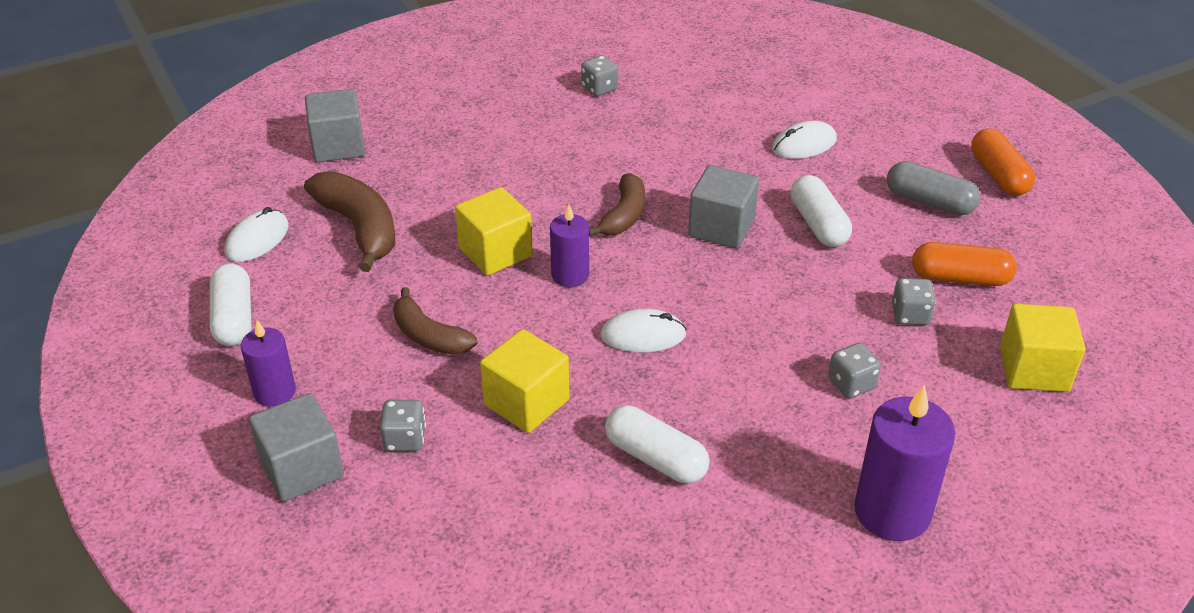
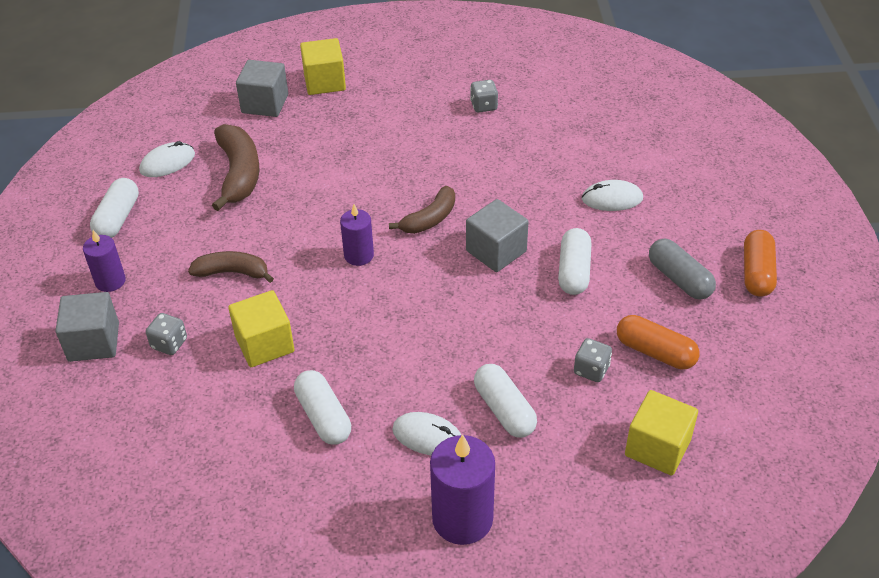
camera: 25 degrees right, 5 degrees up
brown banana [393,287,477,355] -> brown banana turned 120 degrees clockwise [188,251,274,283]
yellow cube [455,187,533,276] -> yellow cube moved to [300,38,346,95]
white mouse [600,309,687,352] -> white mouse moved to [392,412,461,455]
grey dice [828,343,881,398] -> white capsule [474,364,537,438]

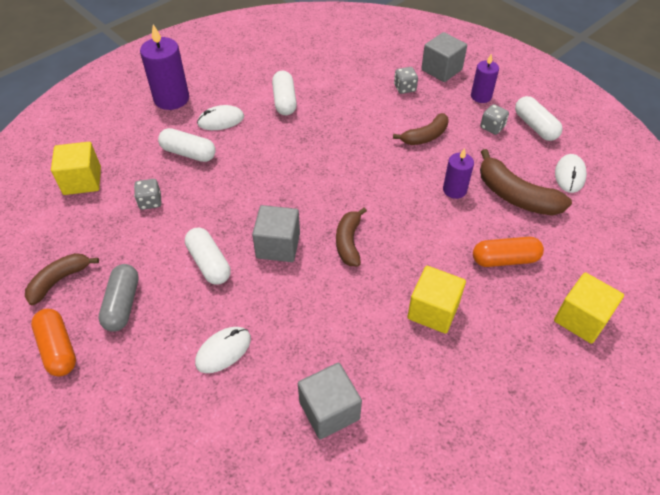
camera: 140 degrees right, 5 degrees up
yellow cube [228,290,295,367] -> yellow cube moved to [407,266,466,334]
grey cube [236,60,288,117] -> grey cube moved to [298,363,362,440]
white capsule [294,370,351,445] -> white capsule turned 60 degrees clockwise [272,71,297,115]
purple candle [340,204,374,266] -> purple candle moved to [443,148,474,199]
grey dice [470,80,498,113] -> grey dice moved to [480,104,509,135]
orange capsule [617,315,700,369] -> orange capsule moved to [473,237,544,267]
grey capsule [649,239,716,300] -> grey capsule turned 75 degrees clockwise [98,264,139,332]
none -> brown banana [25,253,99,305]

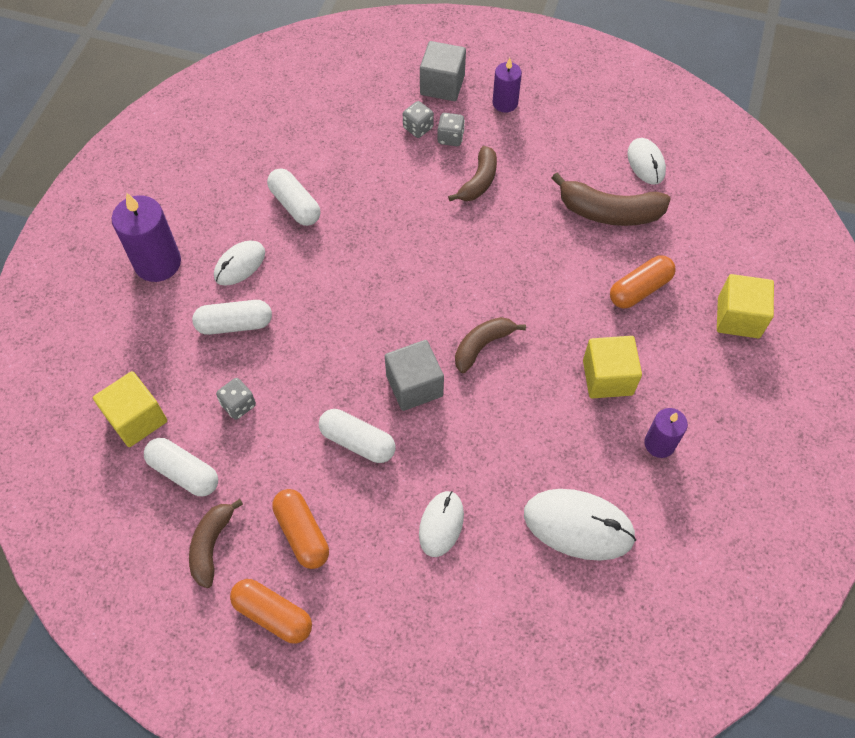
camera: 30 degrees left, 10 degrees up
grey capsule [98,264,139,332] -> orange capsule [272,489,329,569]
grey cube [298,363,362,440] -> white mouse [524,489,636,561]
brown banana [336,208,367,266] -> brown banana turned 75 degrees clockwise [455,317,526,373]
purple candle [443,148,474,199] -> purple candle moved to [644,408,688,458]
grey dice [480,104,509,135] -> grey dice moved to [437,113,465,146]
white capsule [515,96,563,141] -> white capsule moved to [144,438,218,497]

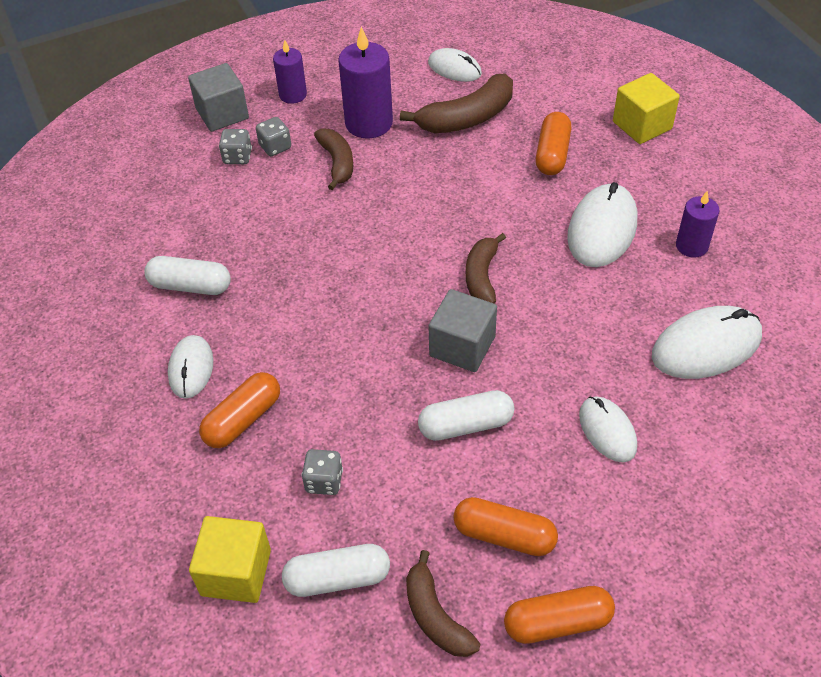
camera: 40 degrees left, 10 degrees down
purple candle [112,193,181,282] -> purple candle moved to [338,26,393,139]
white capsule [192,300,272,335] -> orange capsule [199,372,280,448]
yellow cube [583,336,642,398] -> white mouse [567,182,637,267]

